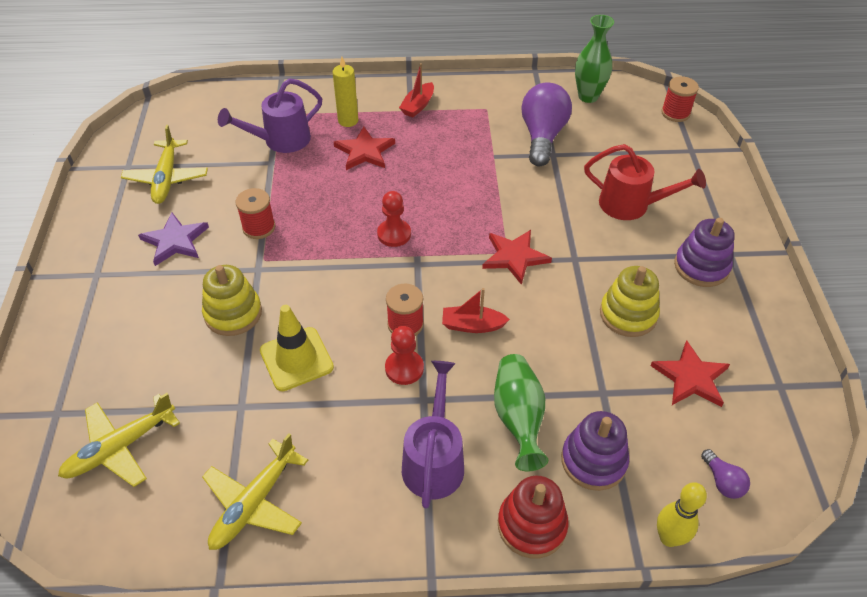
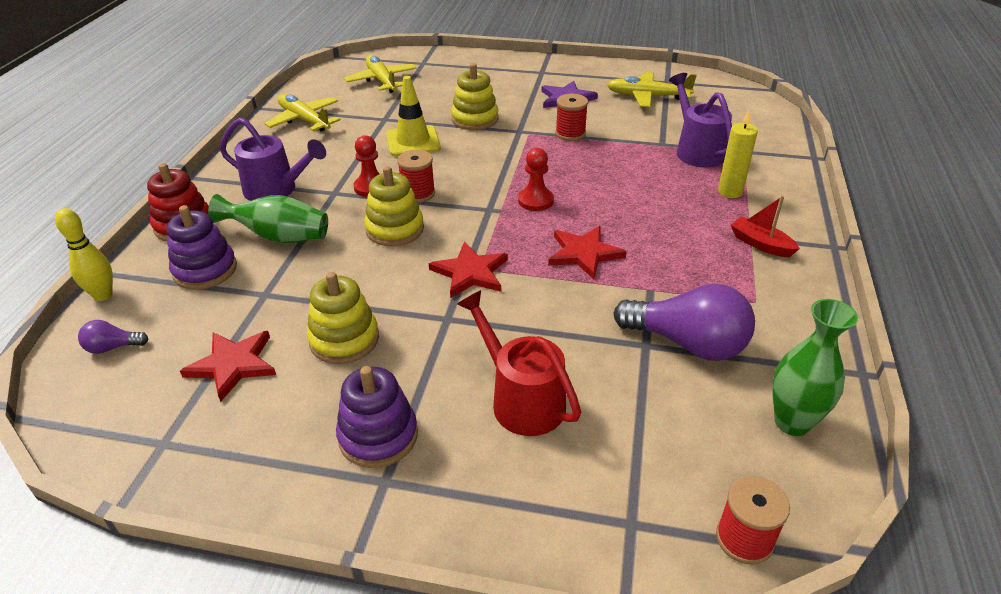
camera: 105 degrees right, 10 degrees down
red star [334,127,395,170] -> red star moved to [548,226,627,279]
red boat [442,288,510,333] -> yellow stacking toy [364,166,424,246]
red watering can [584,144,706,220] -> red watering can turned 105 degrees clockwise [457,290,581,436]

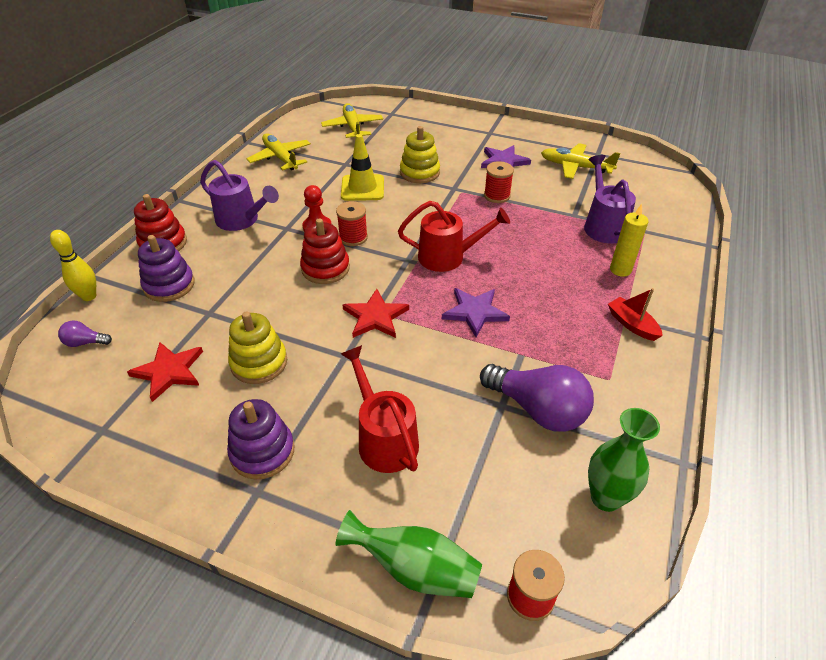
camera: 10 degrees right, 5 degrees up
green vase [208,194,328,243] -> green vase moved to [335,510,482,598]
yellow stacking toy [364,166,424,246] -> red stacking toy [300,218,350,284]
red pawn [518,148,554,211] -> red watering can [398,201,510,272]
red star [548,226,627,279] -> purple star [442,288,510,337]

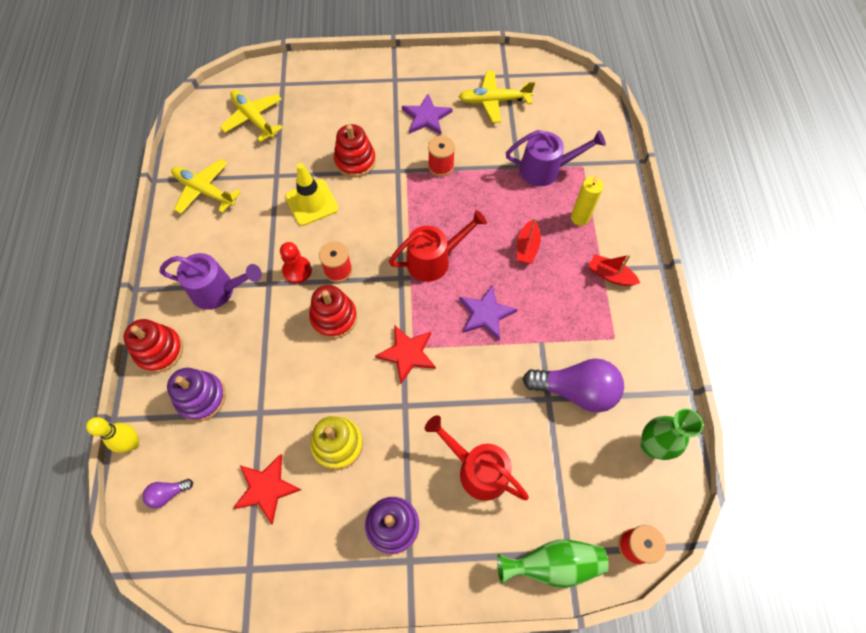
camera: 25 degrees left, 20 degrees up
yellow stacking toy [400,126,440,183] -> red stacking toy [334,124,376,177]
purple watering can [584,155,636,243] -> purple watering can turned 120 degrees clockwise [506,130,606,186]
none -> red boat [517,217,541,264]

